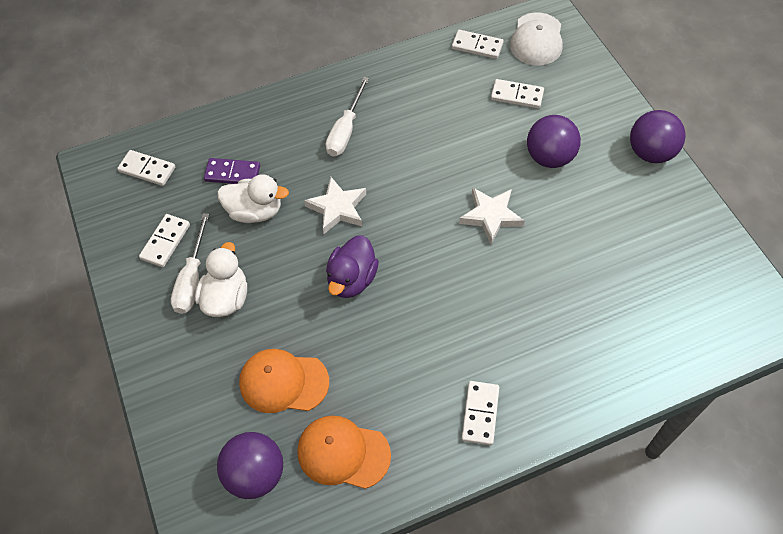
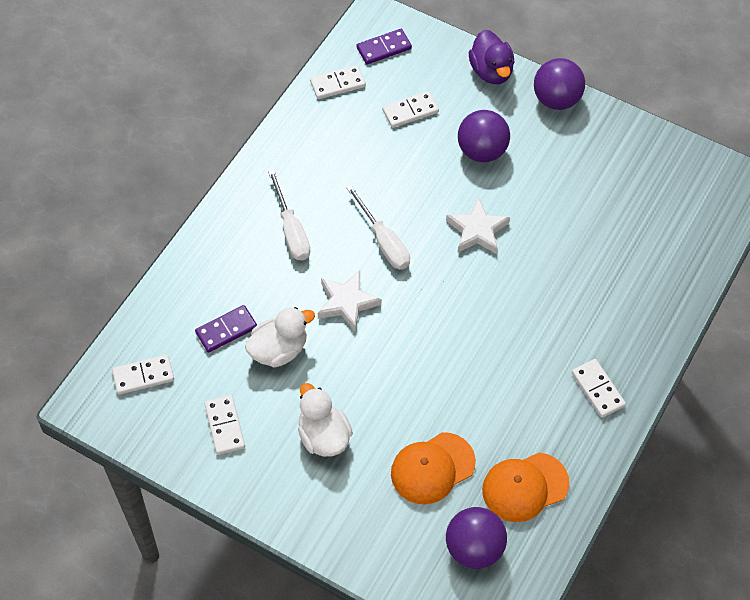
camera: 40 degrees left, 0 degrees up
white screwdriver [171,213,209,314] -> white screwdriver moved to [346,185,410,269]
purple duck [326,235,379,298] -> purple duck moved to [469,30,515,84]
white cap [510,13,563,66] -> purple domino [357,29,412,64]

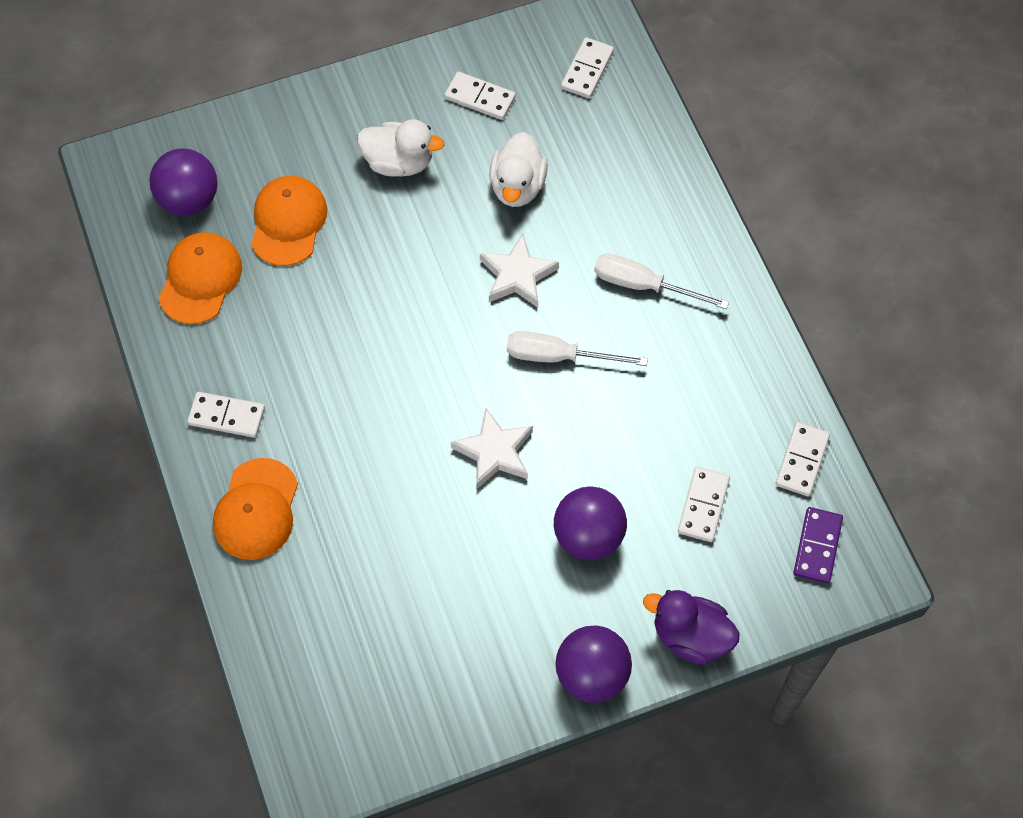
camera: 130 degrees right, 5 degrees up
purple domino [195,305,257,353] -> none
none -> orange cap [213,458,298,560]

